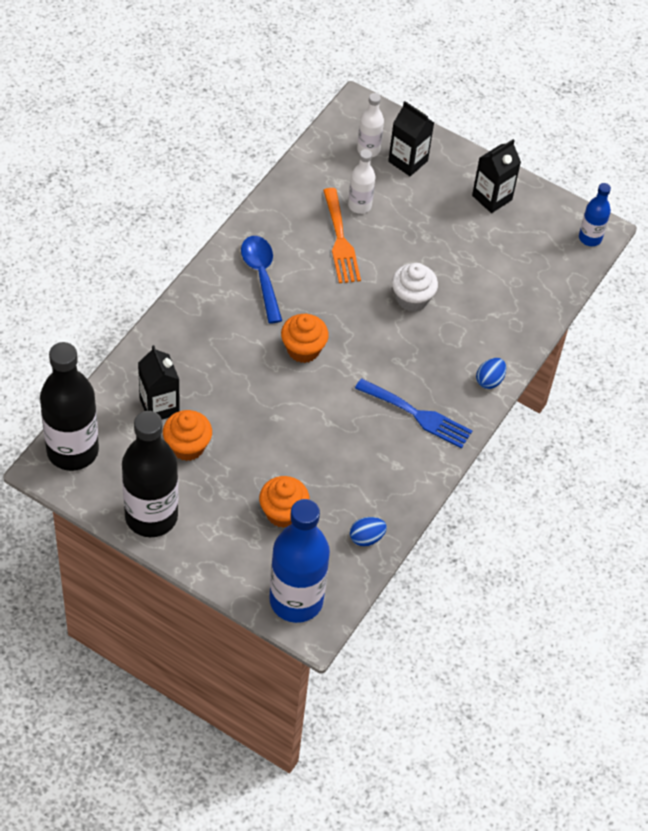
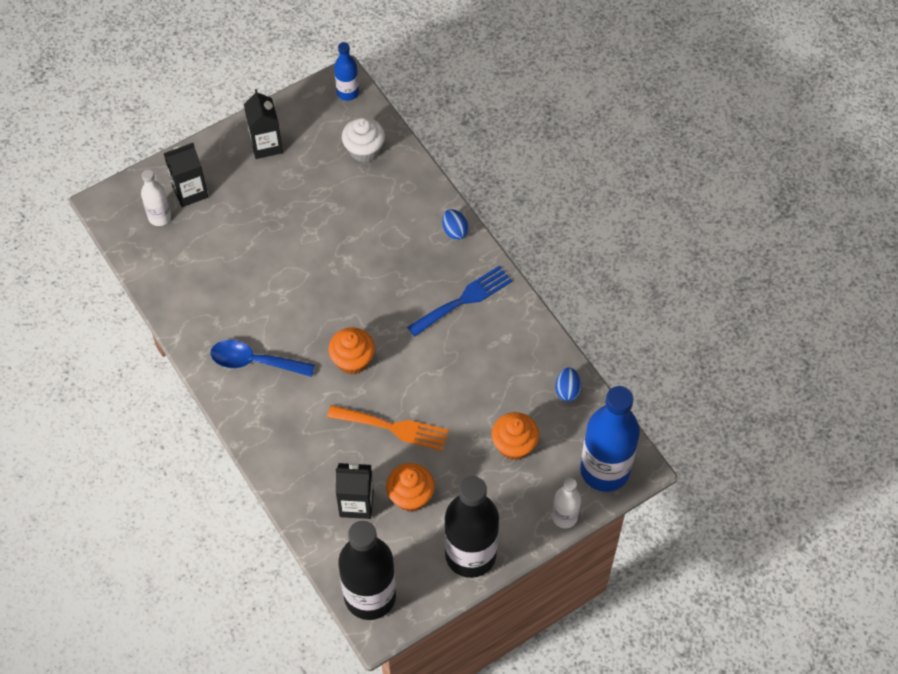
camera: 60 degrees left, 5 degrees up
orange fork [323,188,361,283] -> orange fork moved to [327,405,449,451]
white bottle [348,149,375,214] -> white bottle moved to [552,478,581,528]
white cupcake [392,263,438,312] -> white cupcake moved to [342,117,385,163]

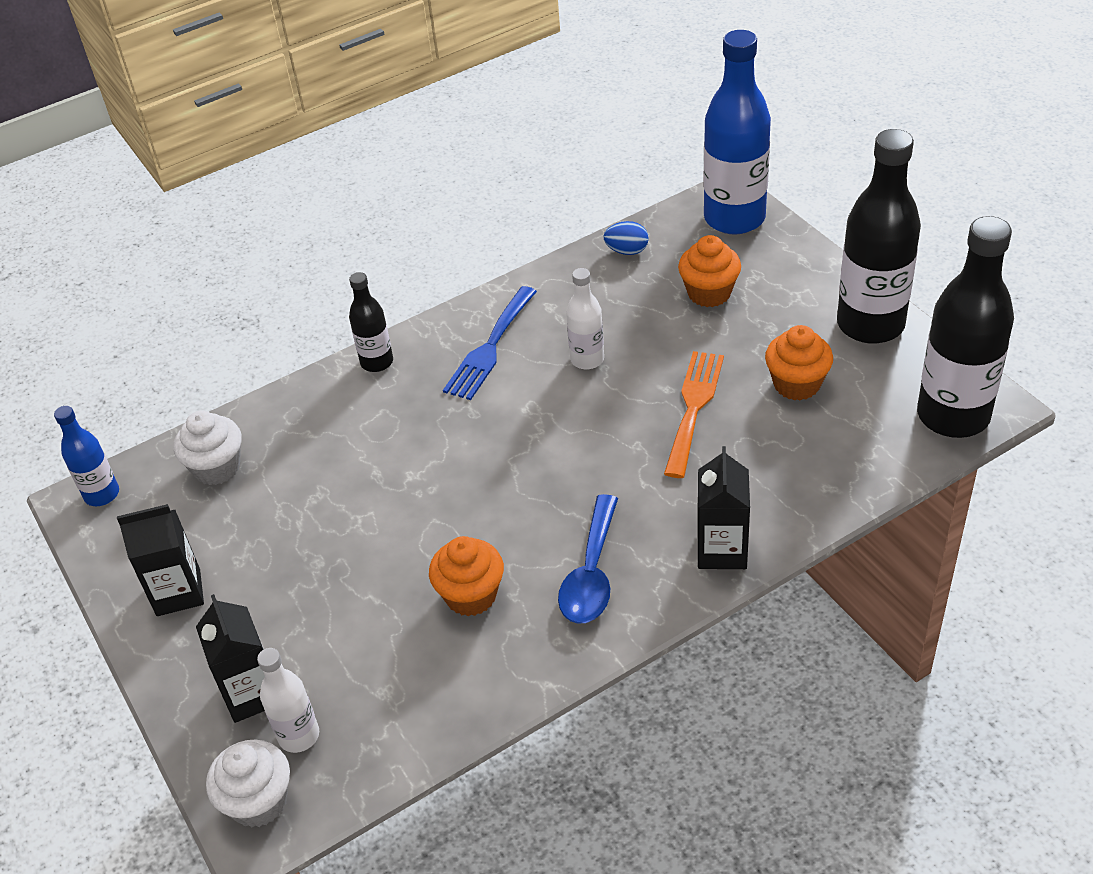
camera: 85 degrees left, 15 degrees down
orange cupcake [328,327,375,375] -> orange cupcake moved to [429,536,504,616]
black carton [336,462,374,519] -> black carton moved to [697,446,750,569]
blue fork [407,266,512,337] -> blue fork turned 120 degrees counterclockwise [443,286,537,400]
blue egg [442,209,469,240] -> black bottle [349,272,393,372]
white bottle [552,478,581,528] -> white bottle moved to [566,268,604,369]
none -> white cupcake [206,739,290,828]

